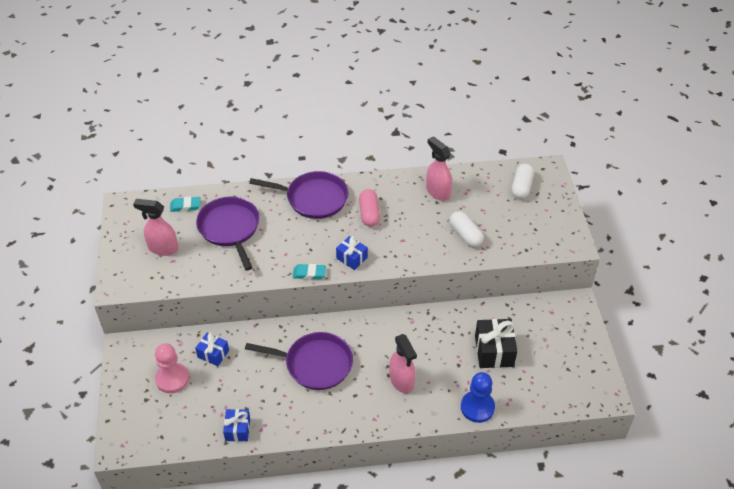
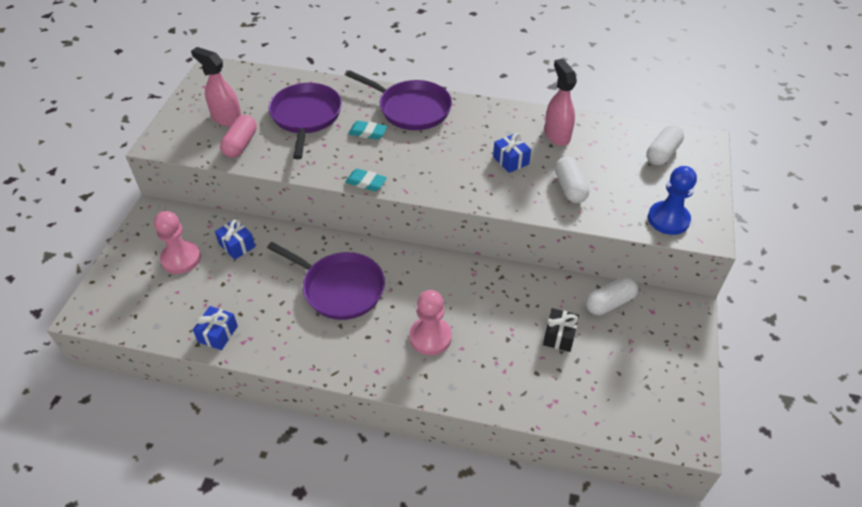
camera: 20 degrees right, 0 degrees up
turquoise eraser [170,197,201,212] -> turquoise eraser moved to [348,121,387,140]
blue gift [336,236,368,270] -> blue gift moved to [493,133,531,173]
pink capsule [359,189,380,227] -> pink capsule moved to [220,115,257,158]
pink spray bottle [389,334,417,393] -> pink pawn [409,290,452,355]
blue pawn [461,372,495,423] -> blue pawn moved to [648,166,697,235]
black gift [475,319,517,368] -> black gift [543,308,579,352], size x0.62
none -> white capsule [586,277,638,315]

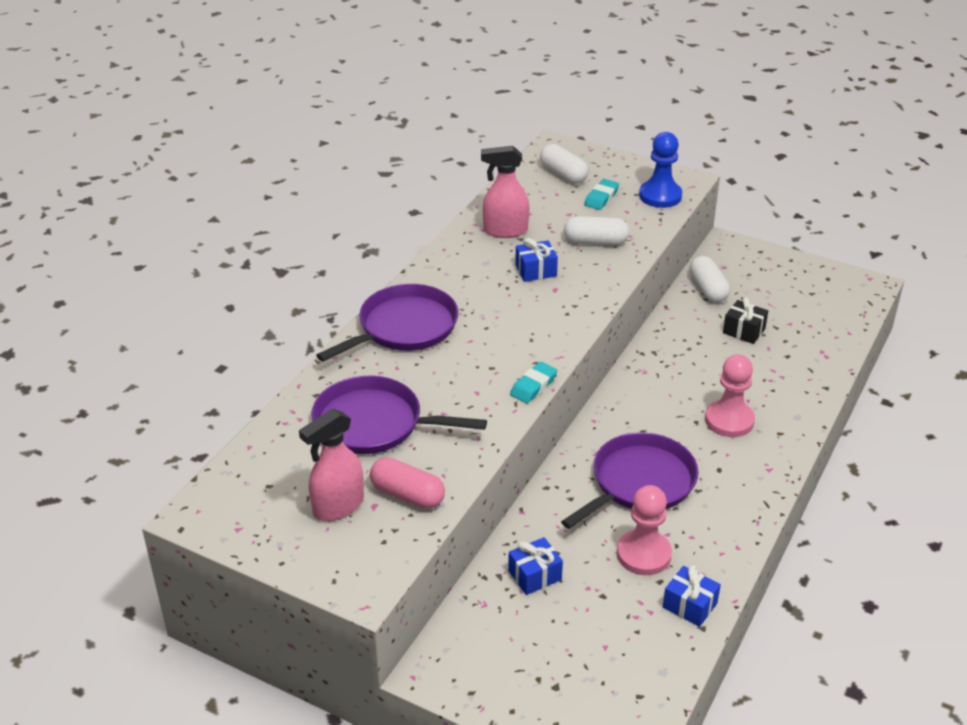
camera: 75 degrees left, 10 degrees down
pink pawn [154,211,201,274] -> pink pawn moved to [617,485,672,575]
turquoise eraser [348,121,387,140] -> turquoise eraser moved to [584,179,619,210]

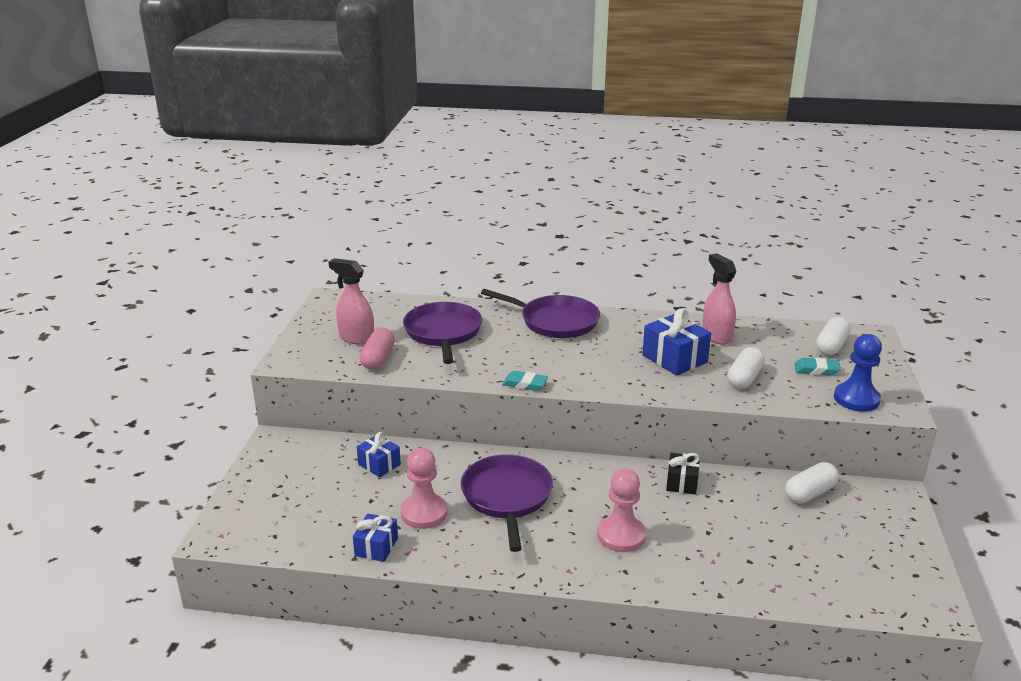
camera: 70 degrees right, 10 degrees down
blue gift [515,238,558,282] -> blue gift [642,308,711,376], size x1.62
purple pan [561,432,699,529] -> purple pan turned 120 degrees counterclockwise [461,454,553,552]
white capsule [564,216,629,245] -> white capsule turned 45 degrees clockwise [727,347,765,389]
black gift [723,297,768,344] -> black gift moved to [666,453,700,495]

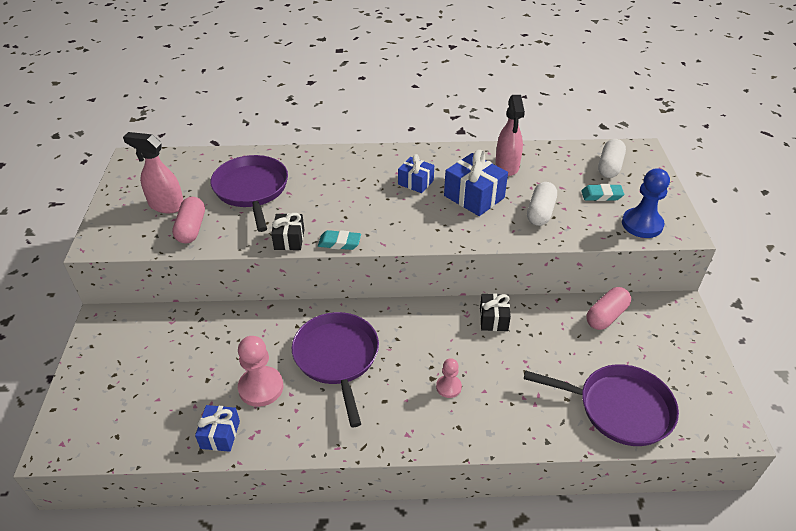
camera: 10 degrees left, 15 degrees up
blue gift [357,432,401,478] -> blue gift moved to [398,154,434,193]
purple pan [481,289,600,338] -> purple pan moved to [524,364,679,446]
pink pawn [597,469,646,552] -> pink pawn [436,358,462,398], size x0.57
pink spray bottle [702,253,736,345] -> pink spray bottle turned 150 degrees counterclockwise [495,95,525,176]
white capsule [785,462,839,504] -> pink capsule [586,287,631,330]
none -> black gift [271,213,304,250]

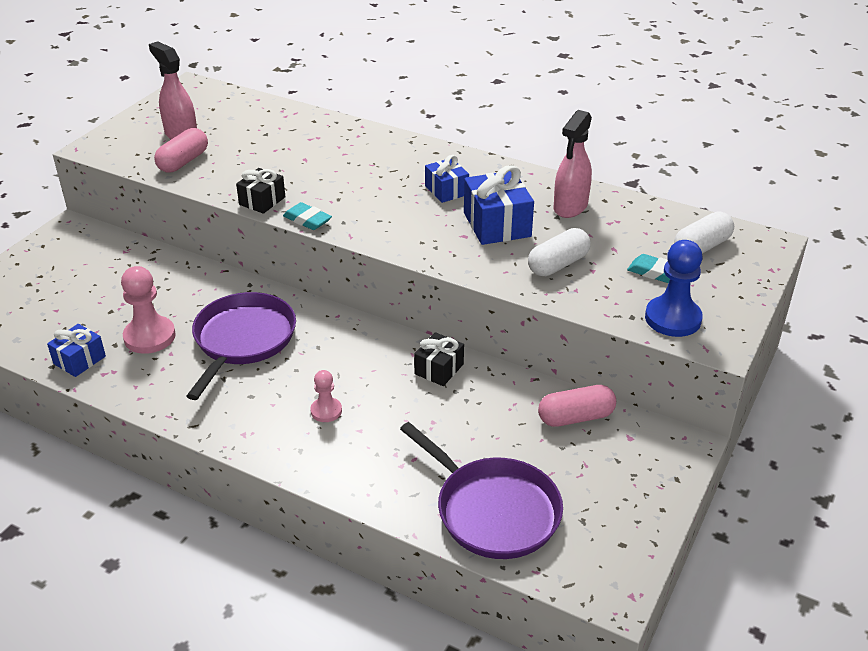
camera: 30 degrees right, 5 degrees down
purple pan [210,155,288,232] -> none

